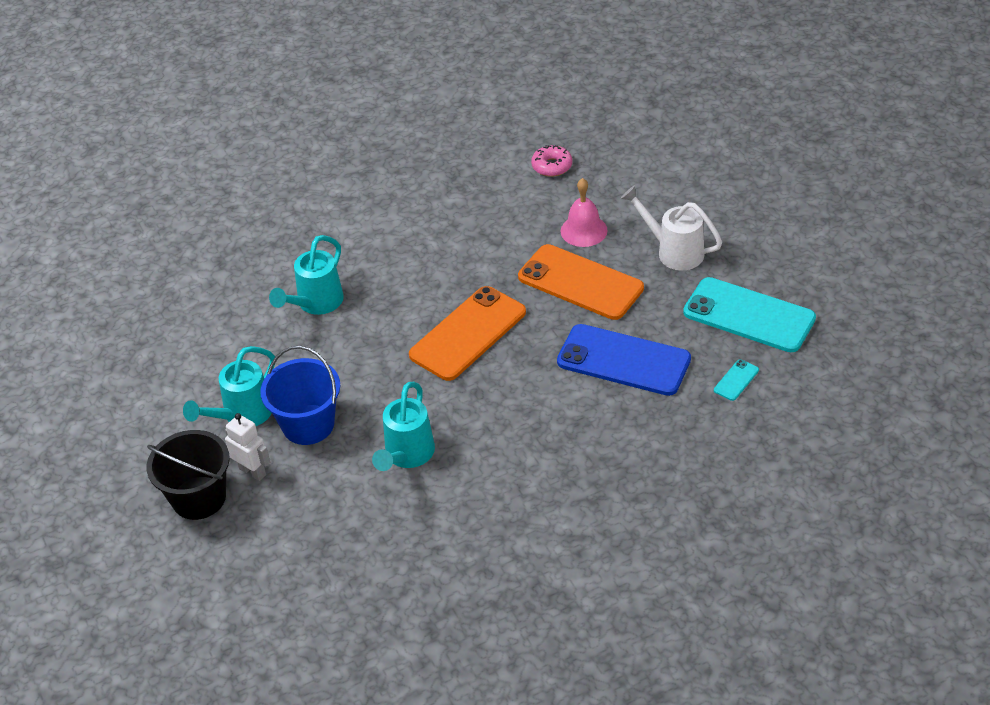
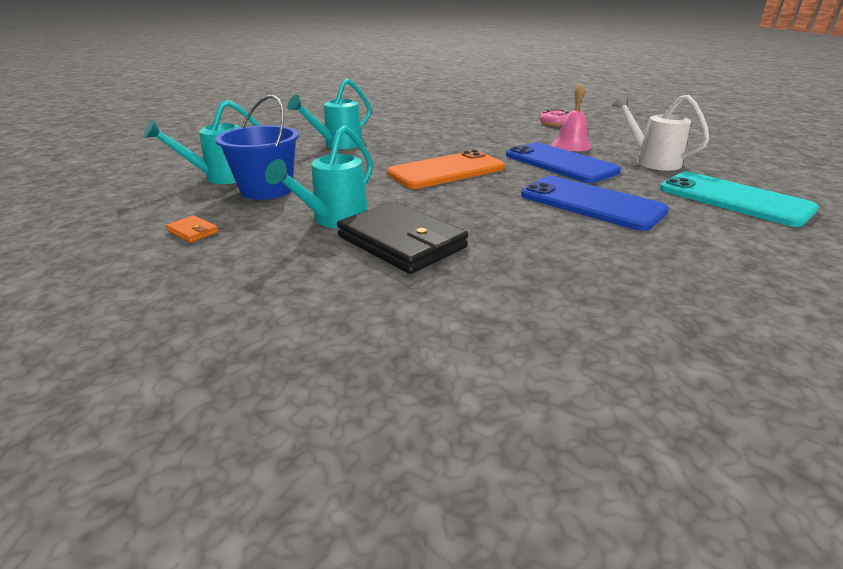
camera: 15 degrees right, 15 degrees down
black bucket [146,430,230,520] -> none
white robot [225,413,270,481] -> none
orange phone [518,244,644,320] -> blue phone [506,143,621,183]
turquoise phone [714,359,759,401] -> none
none -> orange wallet [166,215,219,243]
none -> black wallet [337,202,468,274]

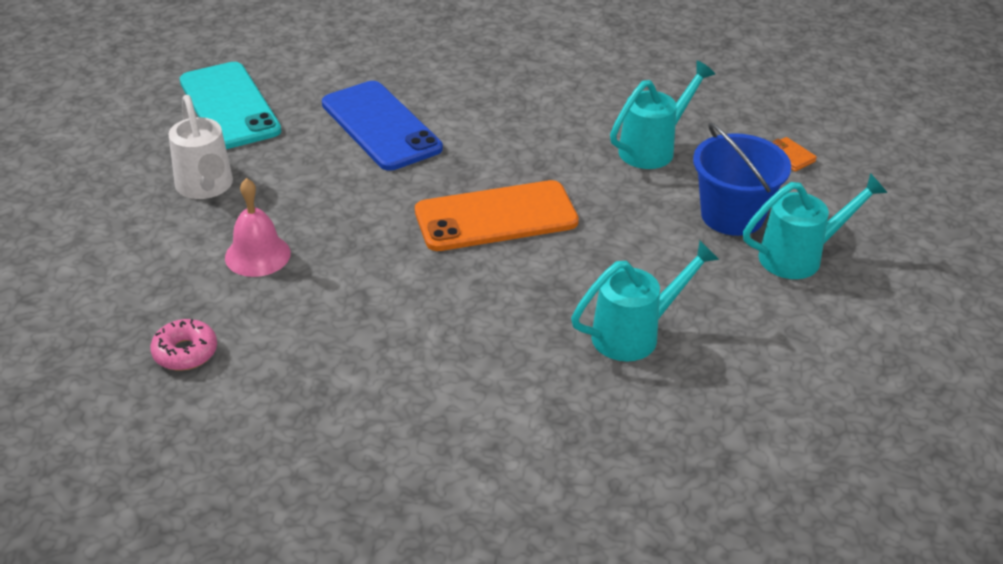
camera: 165 degrees left, 10 degrees up
black wallet [337,202,468,274] -> none
blue phone [506,143,621,183] -> none

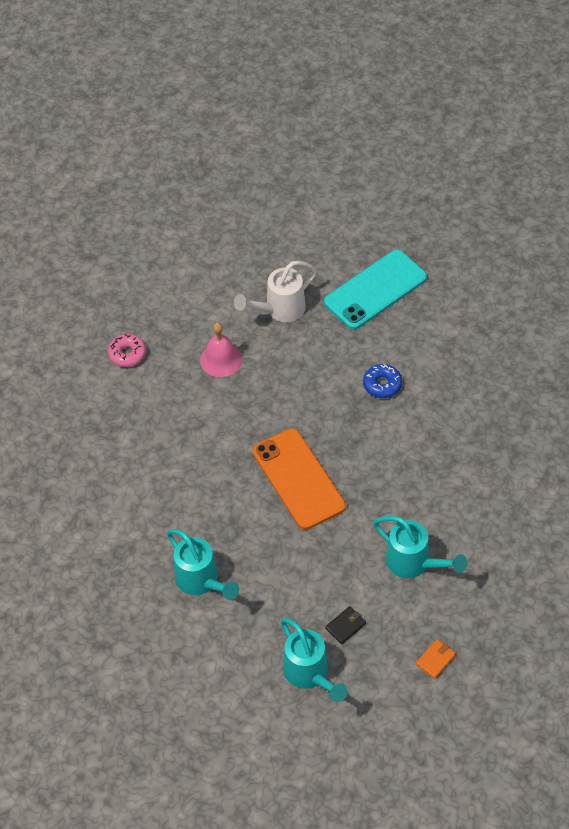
camera: 80 degrees right, 15 degrees up
blue phone [322,81,443,171] -> blue donut [363,364,402,398]
blue bucket [693,122,791,236] -> black wallet [325,606,366,644]

